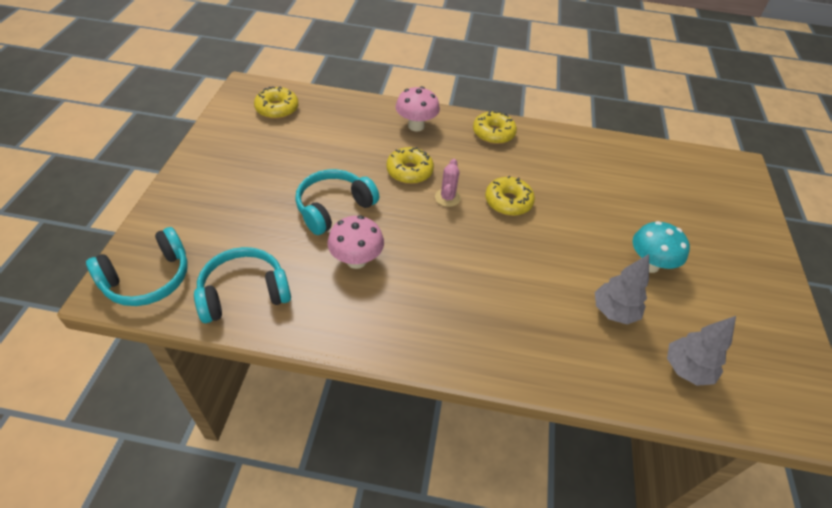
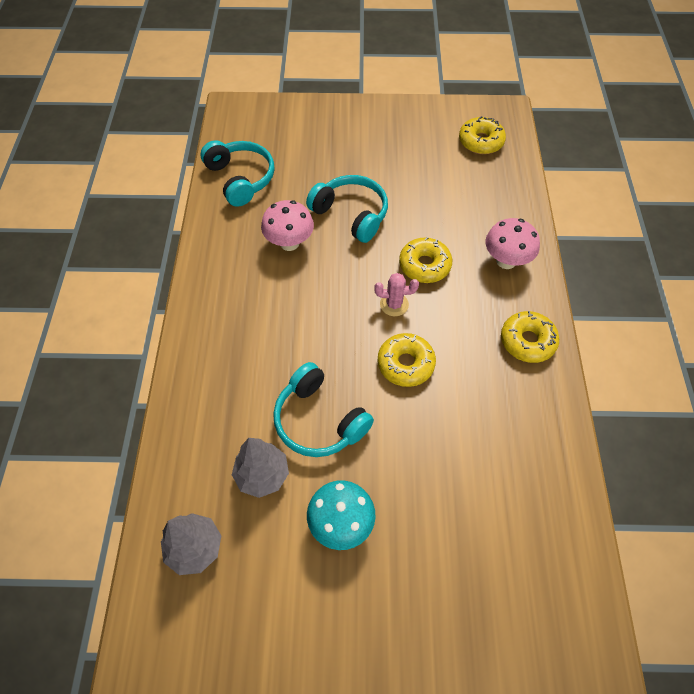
camera: 85 degrees right, 10 degrees up
turquoise headphones [86,227,188,306] -> turquoise headphones moved to [273,362,374,457]

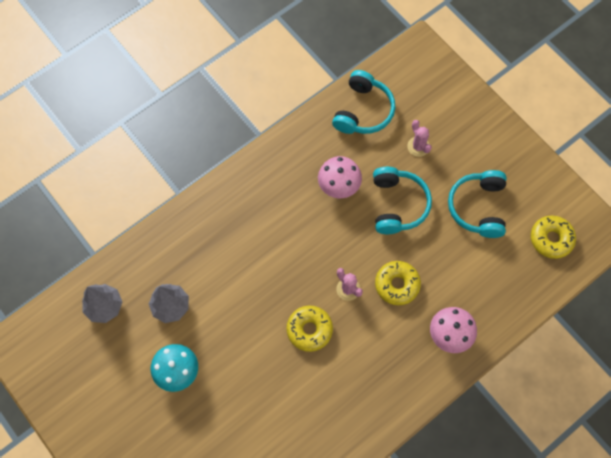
camera: 50 degrees right, 10 degrees up
turquoise headphones [273,362,374,457] -> turquoise headphones moved to [448,170,507,238]
yellow donut [501,311,559,363] -> none
none -> pink cactus [407,120,432,157]

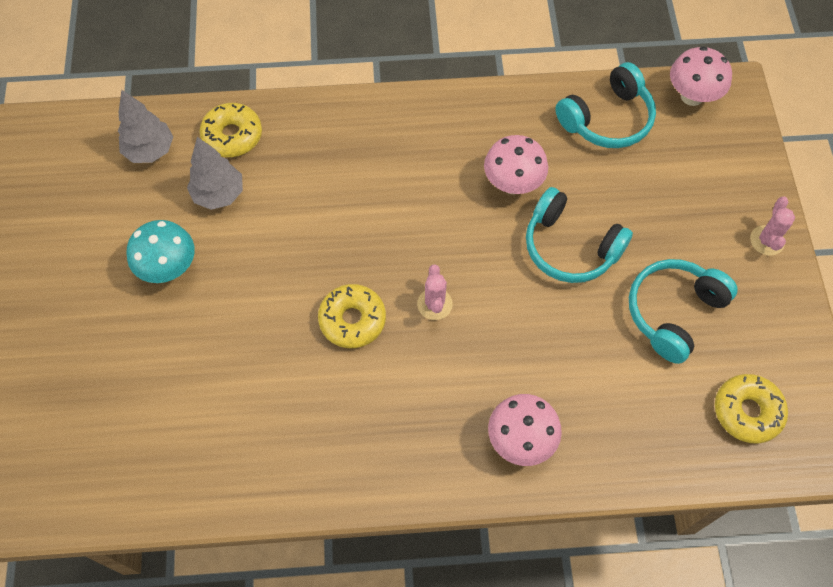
camera: 35 degrees right, 5 degrees down
turquoise headphones [373,167,432,234] -> turquoise headphones turned 90 degrees clockwise [526,187,633,283]
yellow donut [375,261,421,305] -> yellow donut moved to [200,103,262,157]
pink cactus [407,120,432,157] -> pink cactus moved to [750,197,795,256]
none -> pink mushroom [670,46,732,106]

